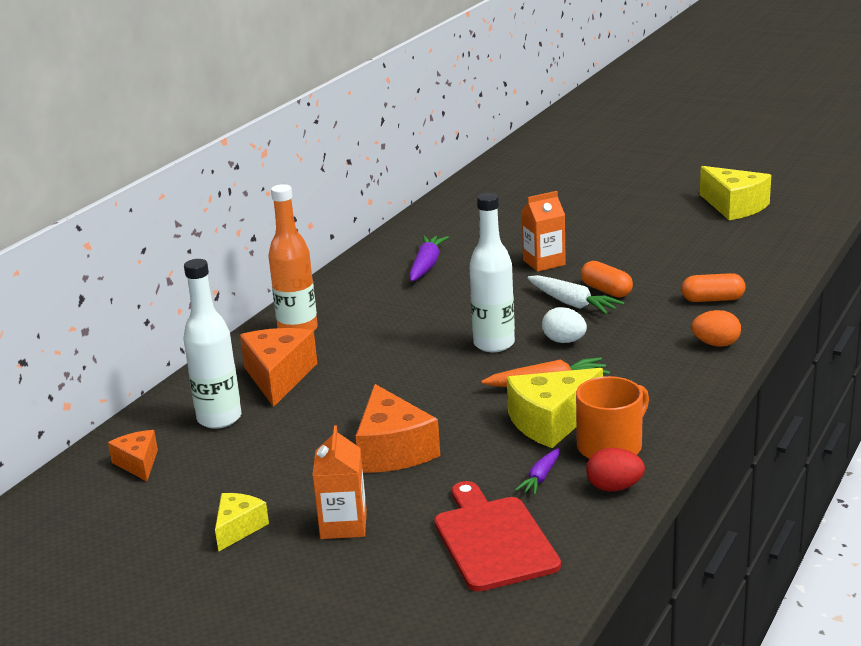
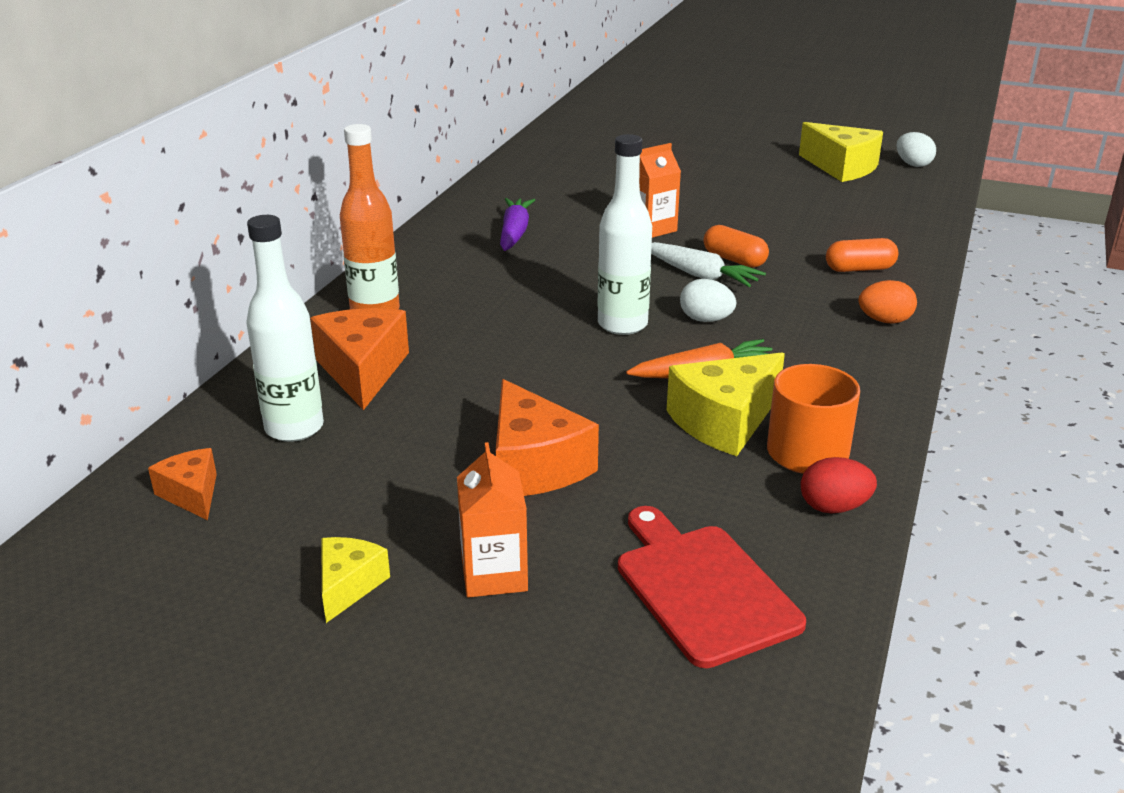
camera: 10 degrees left, 5 degrees up
purple carrot [515,448,560,495] -> none
none -> white egg [897,132,936,167]

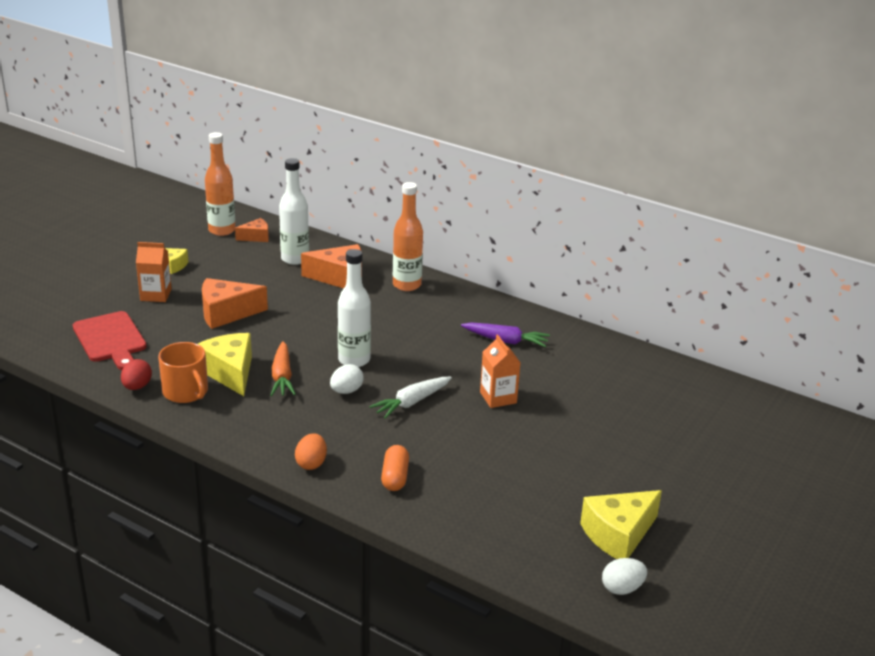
camera: 100 degrees right, 0 degrees up
red cutting board [618,506,806,668] -> red cutting board turned 75 degrees clockwise [73,311,147,370]
orange capsule [704,225,769,268] -> none
none -> orange bottle [205,132,236,236]

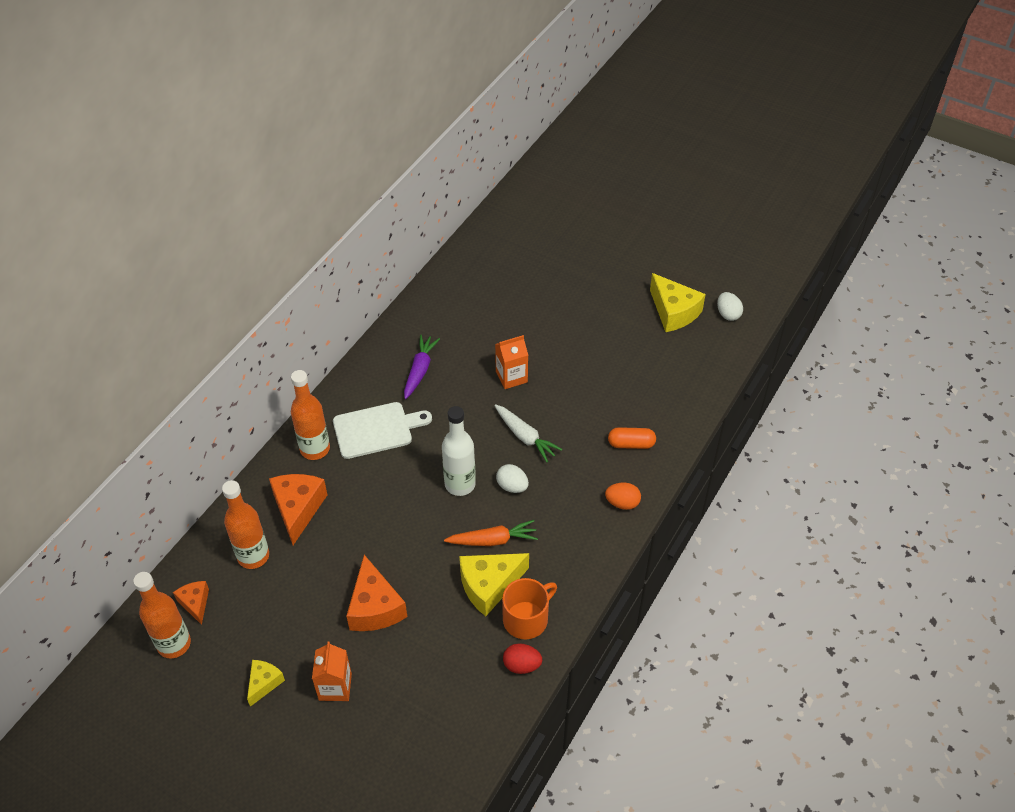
camera: 90 degrees left, 20 degrees up
red cutting board [73,311,147,370] -> none
white bottle [279,158,309,265] -> orange bottle [222,480,269,569]
none -> white cutting board [333,402,432,459]

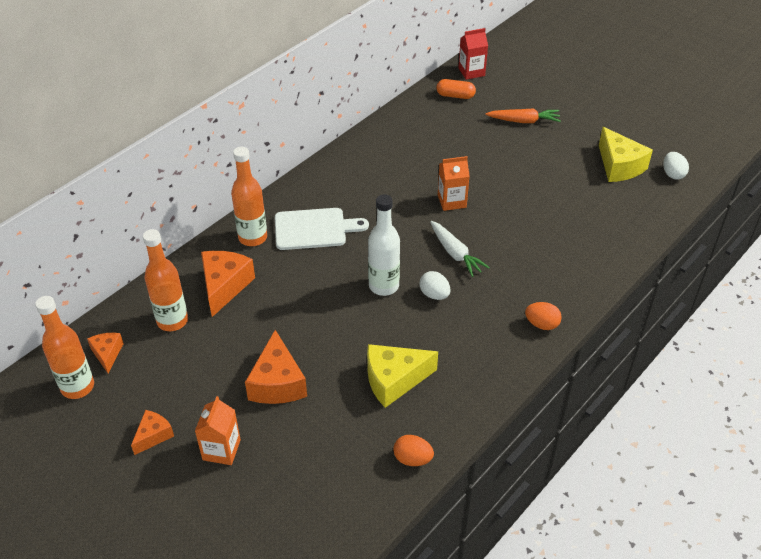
camera: 10 degrees right, 5 degrees down
yellow cheese [247,660,285,707] -> orange cheese [131,410,174,455]
purple carrot [404,335,440,399] -> none
orange carrot [444,520,538,546] -> orange carrot moved to [486,109,561,123]
orange mug [502,578,557,639] -> none
red egg [503,643,542,674] -> orange egg [393,435,434,466]
orange capsule [608,427,656,449] -> orange capsule moved to [436,79,476,99]
none -> red carton [458,28,488,80]

